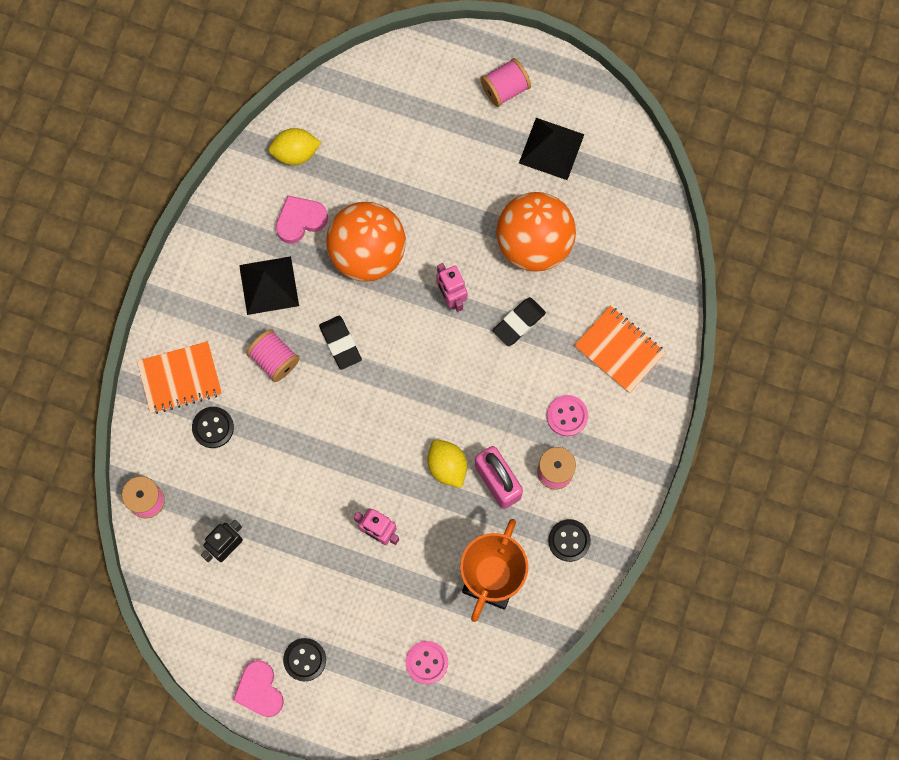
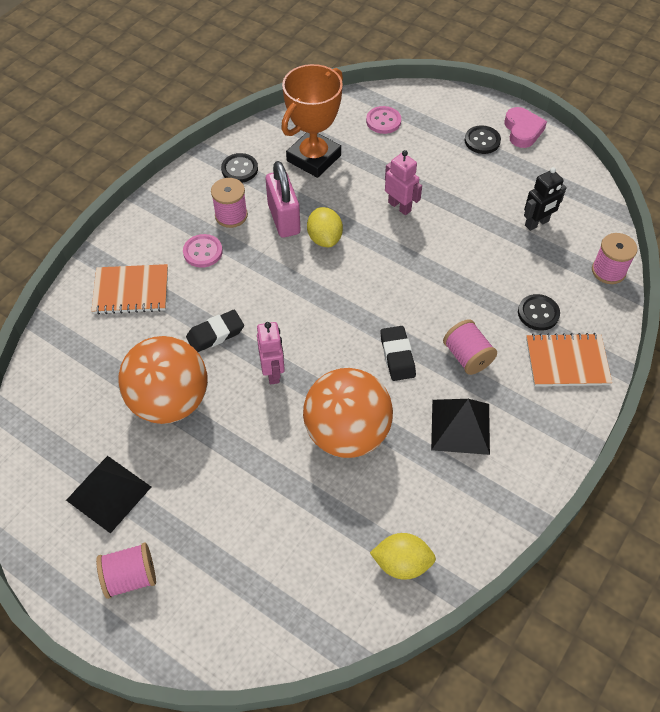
camera: 165 degrees left, 20 degrees down
pink heart [276,195,328,244] -> none
orange notebook [574,306,666,393] -> orange notebook turned 60 degrees counterclockwise [91,264,168,315]

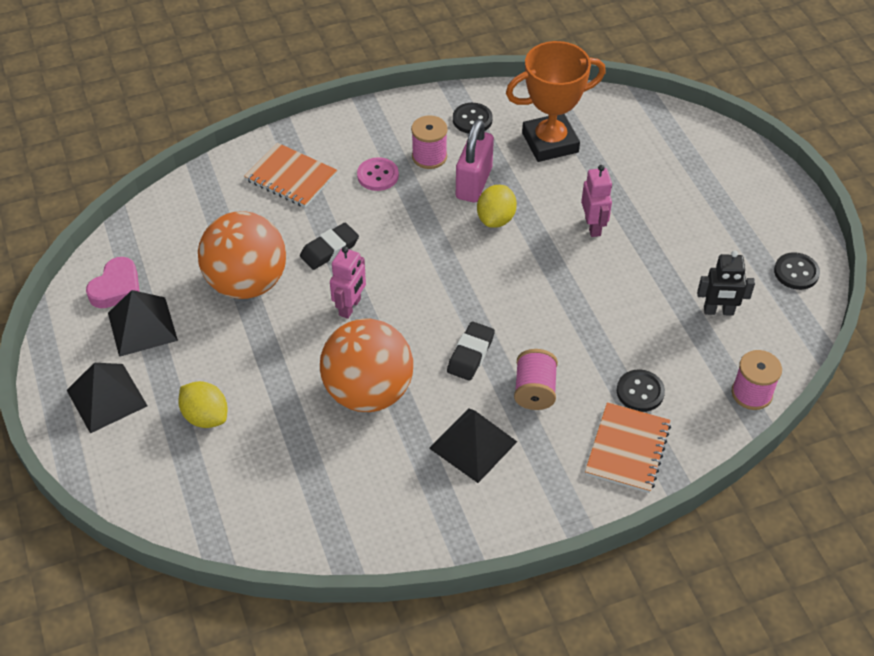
camera: 35 degrees right, 5 degrees down
pink spool [96,543,156,599] -> black pyramid [67,363,148,433]
black eraser [186,310,244,352] -> black eraser turned 45 degrees counterclockwise [300,223,359,270]
pink button [366,106,401,134] -> none
yellow lemon [370,533,436,580] -> yellow lemon moved to [178,381,227,428]
black button [465,125,501,154] -> black button moved to [774,252,820,290]
pink heart [505,107,547,148] -> pink heart moved to [86,257,139,308]
orange notebook [526,333,612,386] -> orange notebook turned 75 degrees clockwise [585,402,671,493]

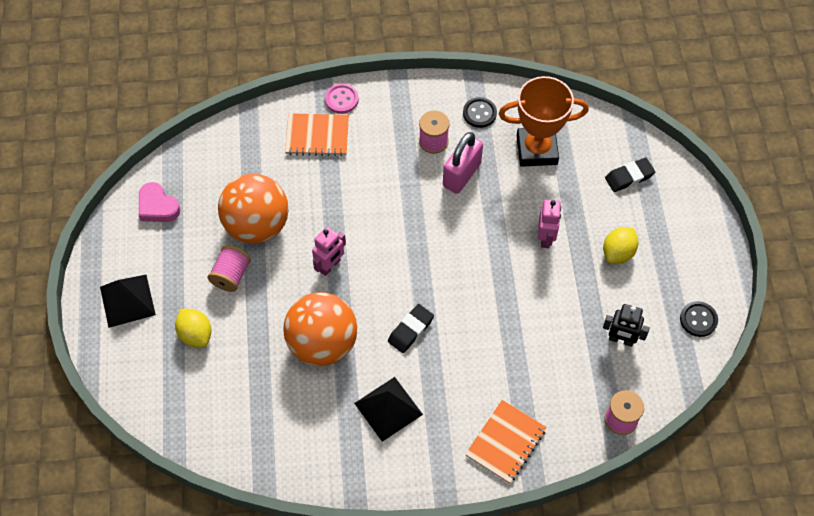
camera: 15 degrees right, 10 degrees up
pink heart [86,257,139,308] -> pink heart turned 90 degrees clockwise [139,182,180,222]
black pyramid [108,290,178,357] -> none
orange notebook [244,143,337,208] -> orange notebook turned 45 degrees counterclockwise [285,113,349,156]
black eraser [300,223,359,270] -> black eraser moved to [605,158,655,192]
pink button [357,157,399,191] -> pink button moved to [325,84,359,114]
yellow lemon [477,185,517,228] -> yellow lemon moved to [603,227,638,264]
pink spool [514,349,558,410] -> pink spool moved to [207,245,251,292]
black button [617,370,665,412] -> none

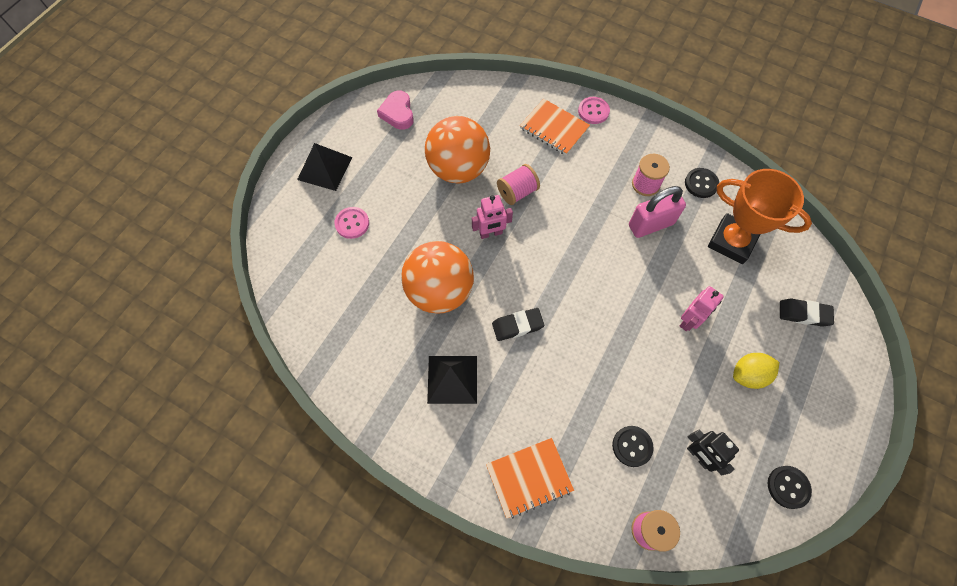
camera: 35 degrees right, 5 degrees up
yellow lemon [175,309,211,348] -> pink button [334,207,369,239]
pink spool [207,245,251,292] -> pink spool moved to [497,164,540,205]
none -> black button [612,426,654,467]

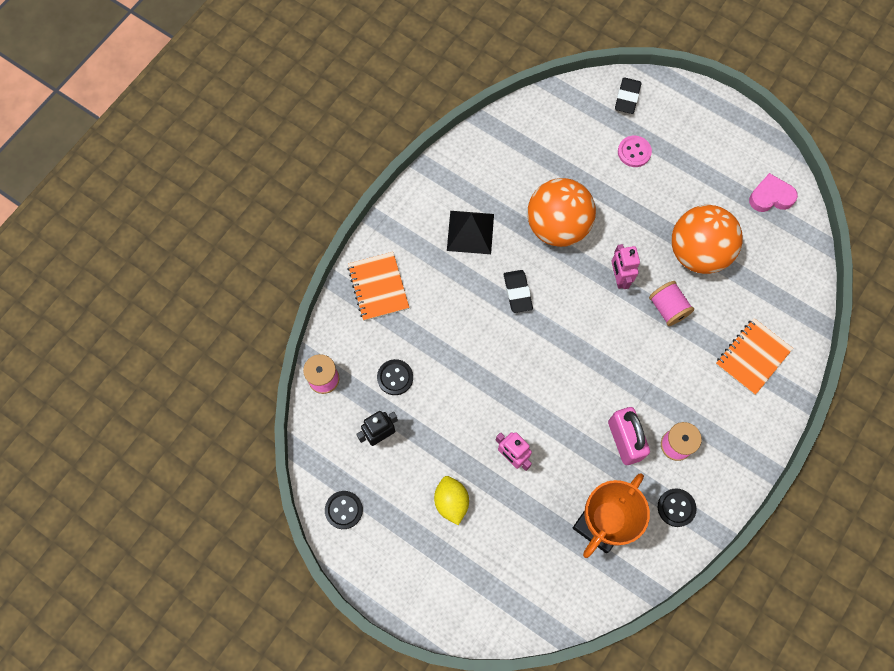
camera: 95 degrees right, 5 degrees up
black pyramid [297,143,352,191] -> none
pink button [578,97,610,124] -> none
black eraser [780,299,834,326] -> black eraser moved to [615,77,641,114]

